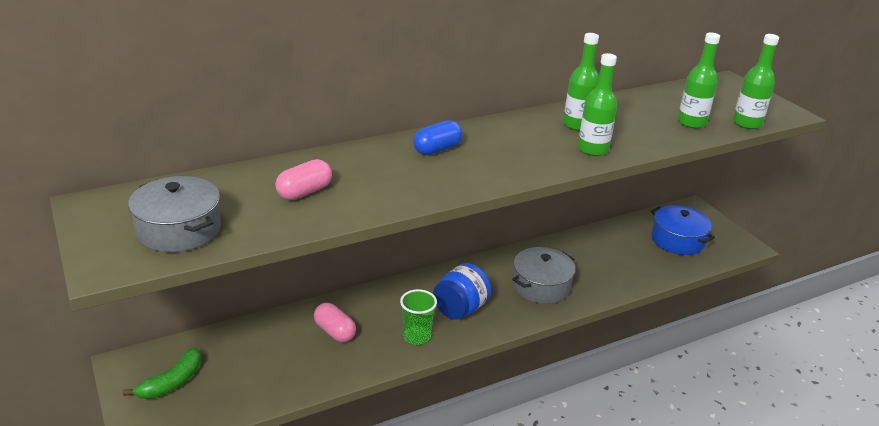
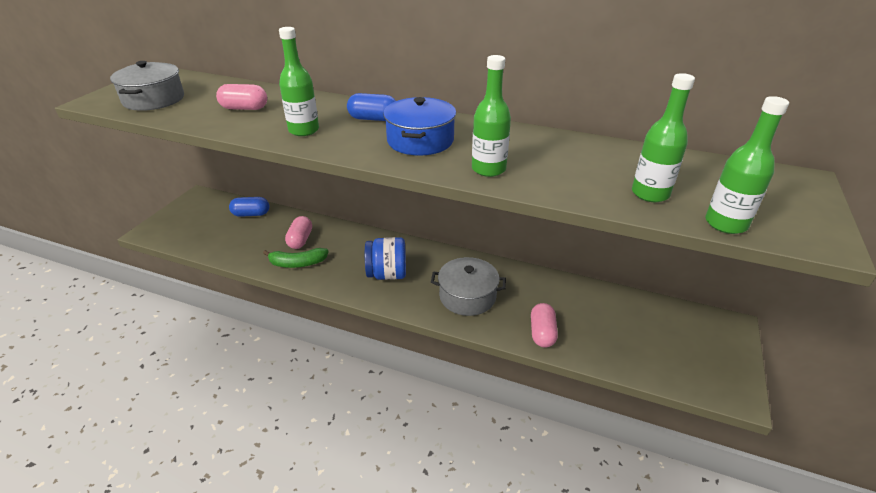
camera: 50 degrees right, 5 degrees up
green banana [123,347,201,399] -> green banana moved to [263,248,329,268]
green cup [400,289,437,345] -> none
green bottle [563,33,599,131] -> green bottle moved to [279,27,319,136]
blue pot [651,205,715,255] -> blue pot moved to [383,97,456,156]
none -> blue capsule [229,197,269,217]
none -> pink capsule [531,303,558,348]

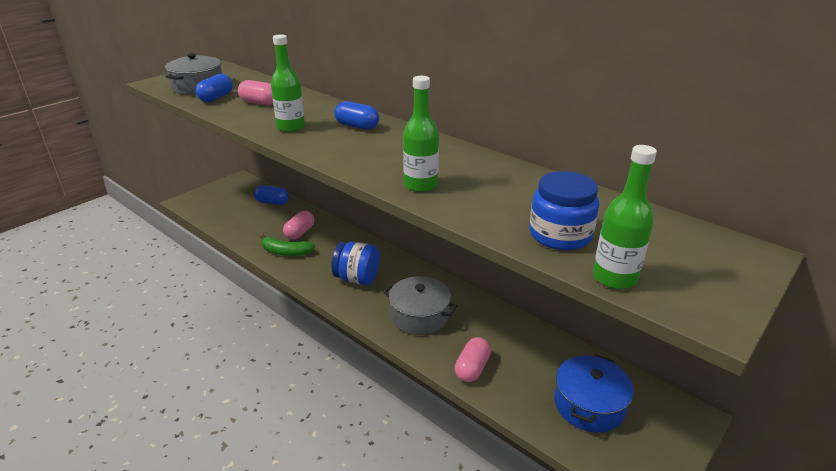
camera: 20 degrees right, 5 degrees down
blue pot [383,97,456,156] -> blue pot moved to [554,355,634,432]
green bottle [632,73,695,202] -> blue jar [529,171,599,250]
none -> blue capsule [195,74,233,102]

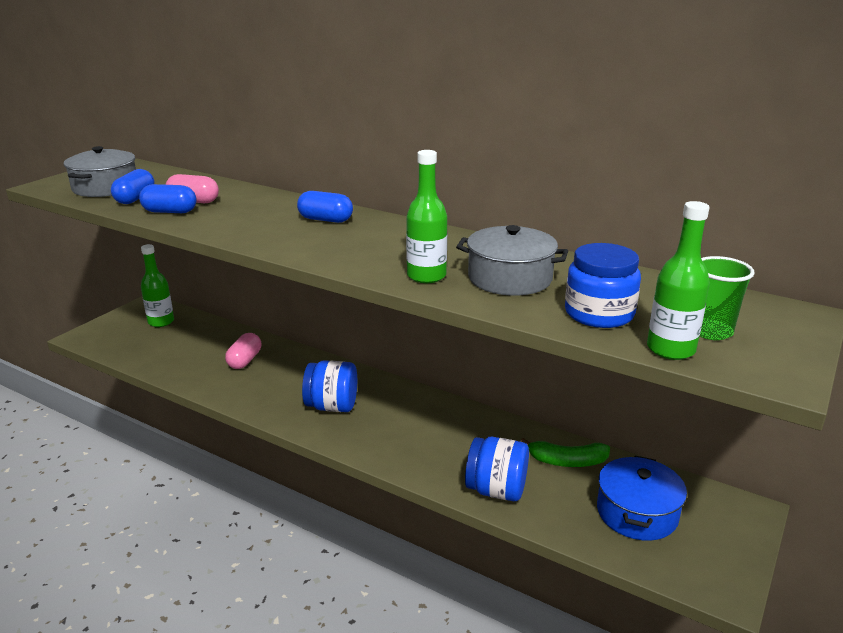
camera: 10 degrees left, 5 degrees down
blue capsule [254,185,289,205] -> blue capsule moved to [139,184,197,213]
green banana [260,234,315,256] -> green banana moved to [520,438,610,467]
green bottle [271,35,305,132] -> green bottle moved to [141,244,174,327]
grey pot [383,276,457,335] -> grey pot moved to [456,225,568,296]
pink capsule [455,337,491,382] -> blue jar [465,437,529,501]
none -> green cup [700,256,755,340]

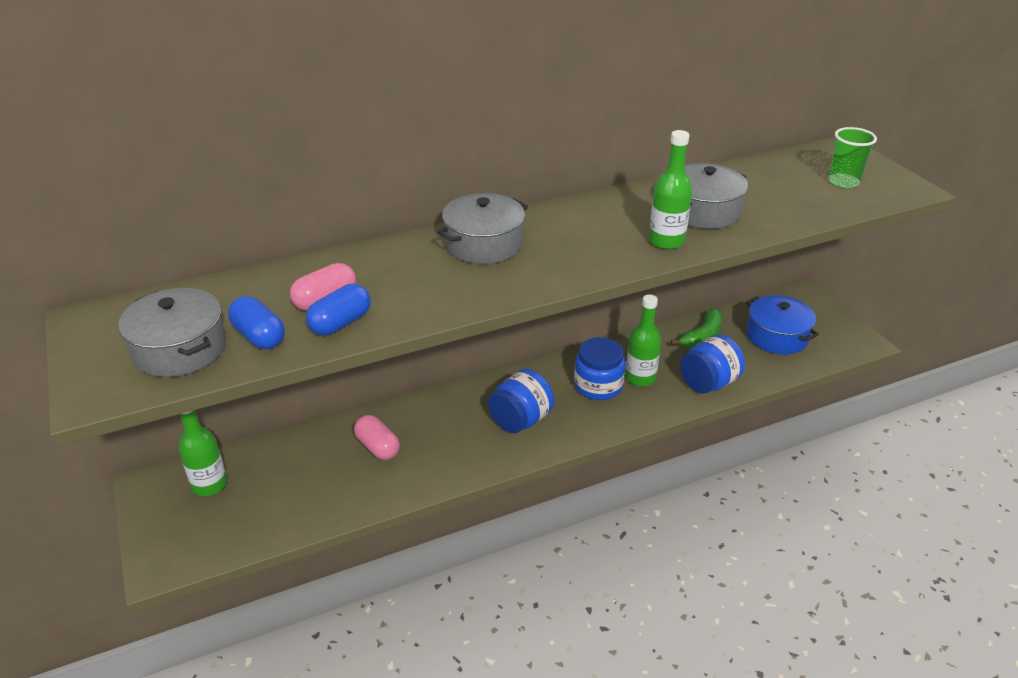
camera: 55 degrees left, 10 degrees up
blue capsule [297,191,353,223] -> grey pot [437,193,528,264]
blue jar [565,243,641,328] -> blue jar moved to [574,337,626,400]
green bottle [647,201,710,360] -> green bottle moved to [626,295,661,386]

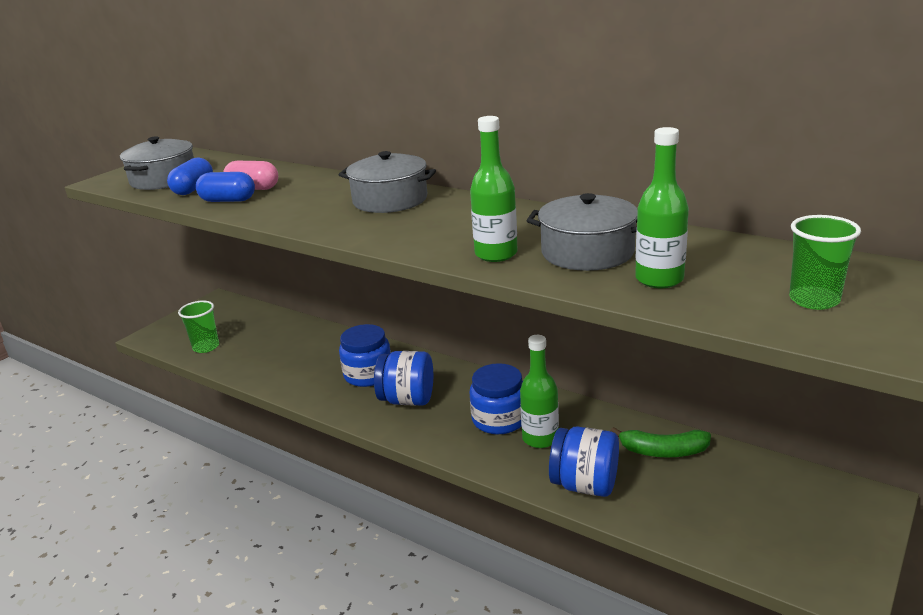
camera: 60 degrees right, 10 degrees down
green bottle [179,410,227,496] -> green bottle moved to [635,127,689,288]
pink capsule [354,415,400,460] -> none
blue pot [746,295,819,355] -> none
none -> green cup [178,300,219,353]
none -> blue jar [339,324,391,387]

